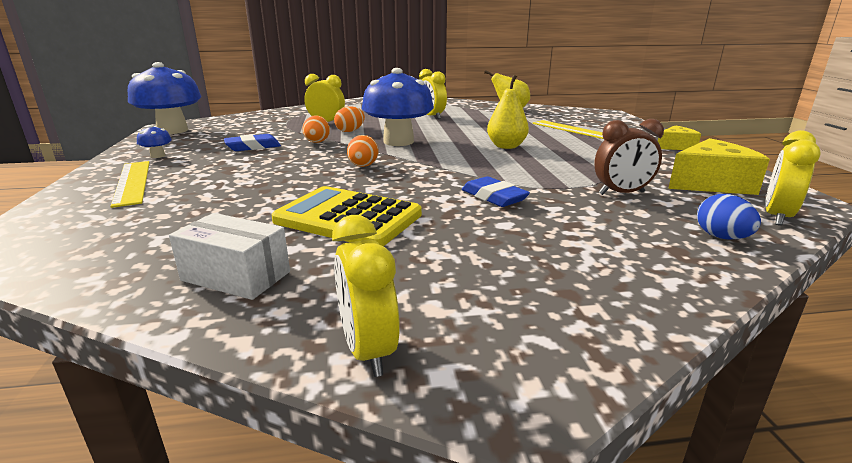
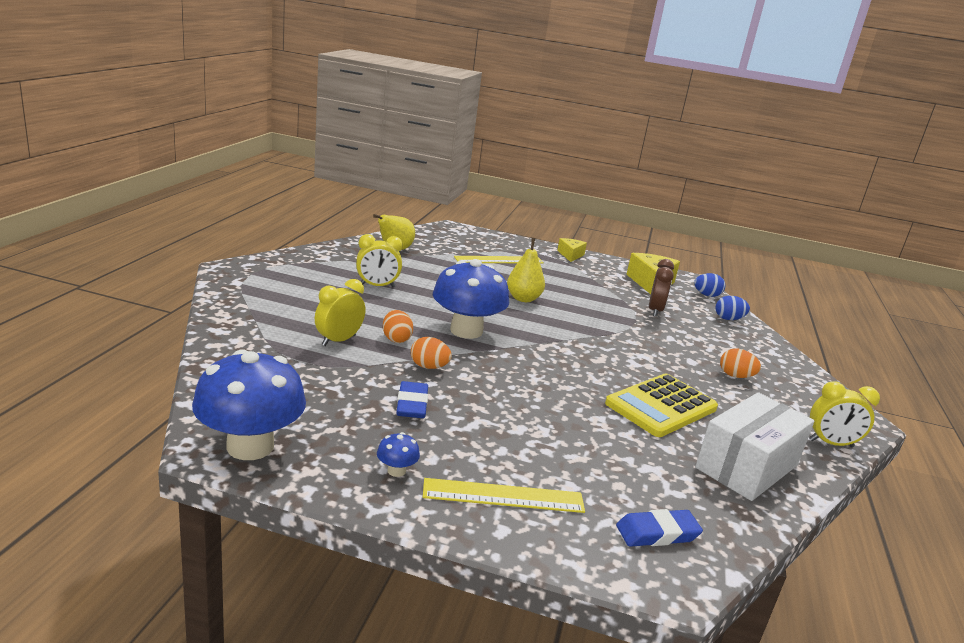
camera: 70 degrees left, 0 degrees up
white box [169,213,290,300] -> white box [695,392,814,501], size x1.56
orange egg [347,135,379,167] -> orange egg moved to [720,349,761,378]
blue eraser [462,176,530,207] -> blue eraser moved to [616,509,703,547]
yellow clock [765,130,821,226] -> blue egg [694,273,725,297]

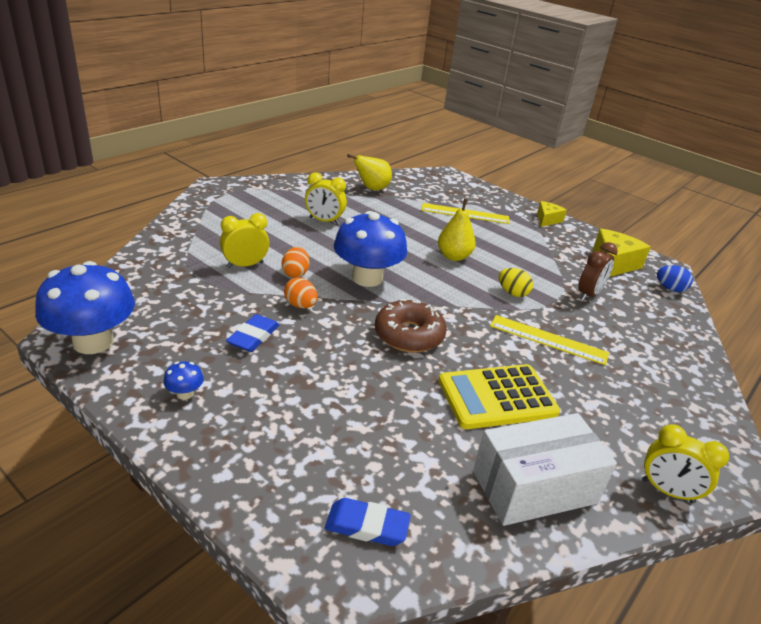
camera: 25 degrees right, 10 degrees up
yellow ruler [423,478,585,513] -> yellow ruler moved to [490,315,609,365]
blue egg [716,296,750,320] -> none
orange egg [720,349,761,378] -> none
none -> brown donut [375,299,447,353]
none -> yellow egg [499,268,533,297]

